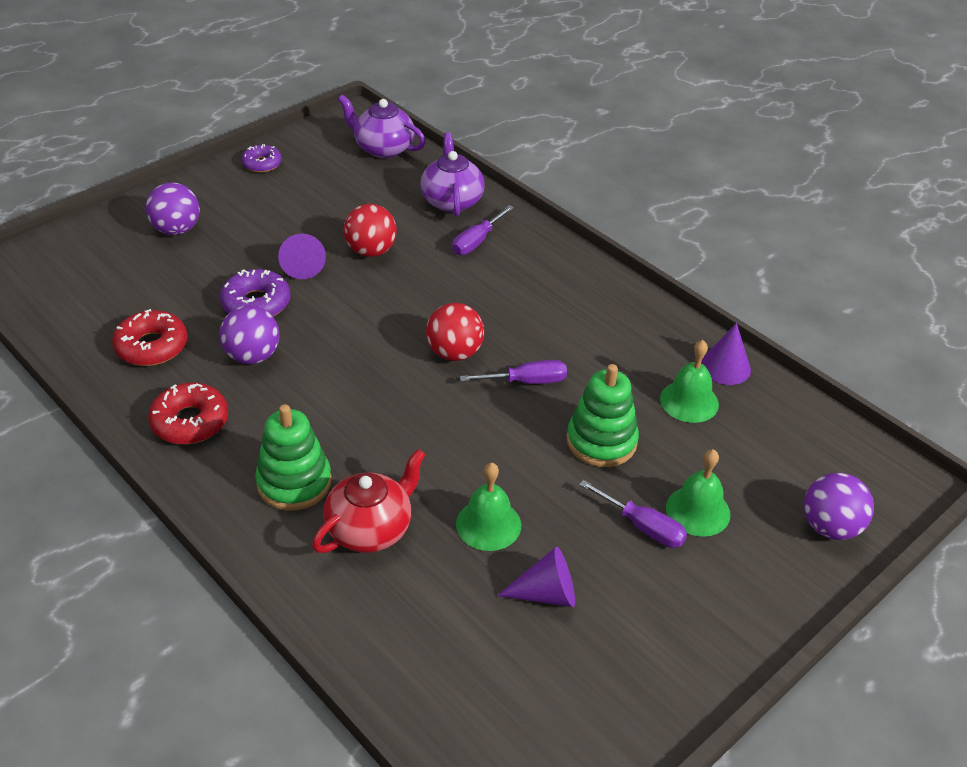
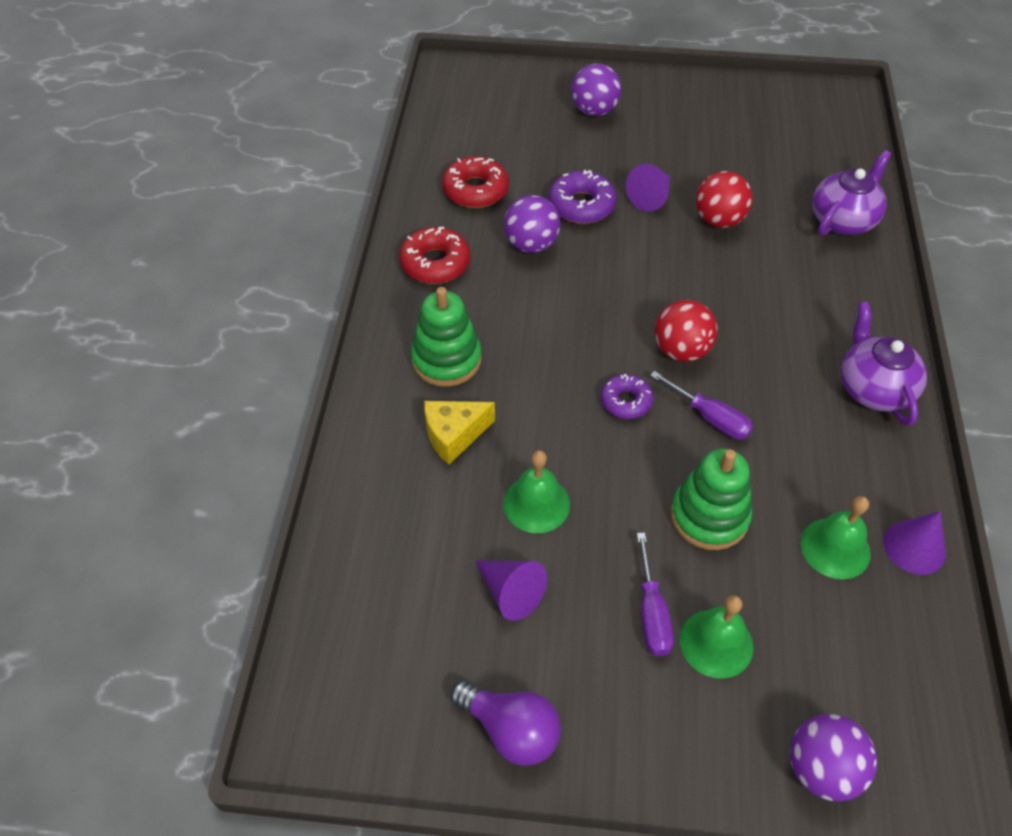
camera: 50 degrees right, 10 degrees up
purple donut [241,144,282,173] -> purple donut moved to [601,374,653,419]
red teapot [312,449,426,553] -> yellow cheese [424,401,495,464]
purple teapot [338,94,426,158] -> purple teapot moved to [841,302,927,426]
purple screwdriver [452,205,514,255] -> none
none -> purple light bulb [451,680,561,766]

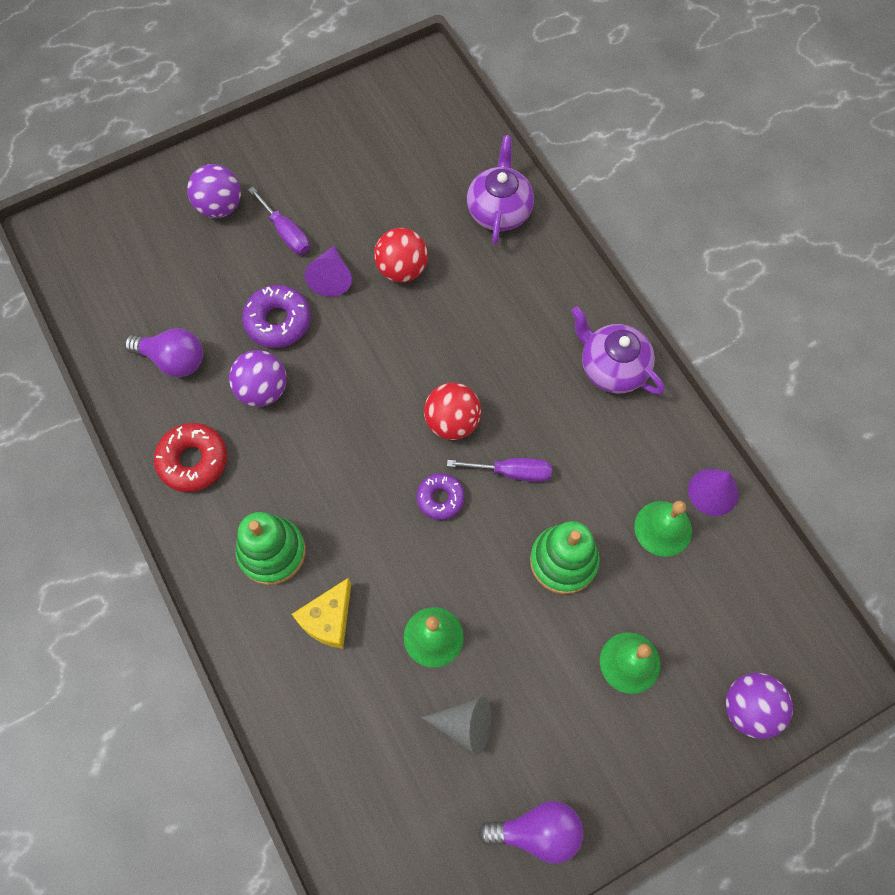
camera: 35 degrees left, 15 degrees up
red donut [442,156,509,208] -> purple light bulb [124,328,203,377]
purple cone [475,560,547,621] -> grey cone [421,697,491,755]
purple screwdriver [637,532,674,656] -> purple screwdriver moved to [248,186,310,255]

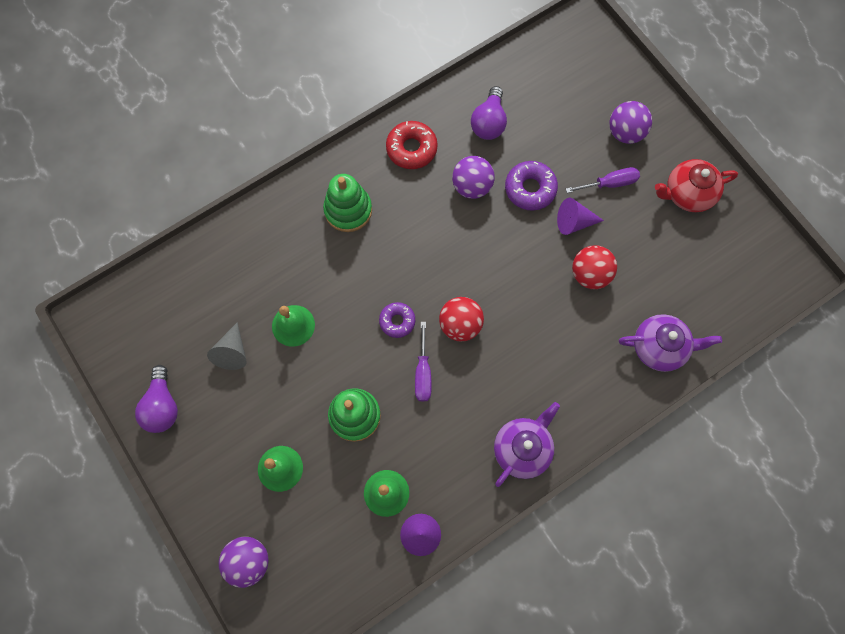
camera: 85 degrees right, 5 degrees up
purple screwdriver [248,186,310,255] -> purple screwdriver turned 150 degrees counterclockwise [566,167,640,193]
yellow cheese [292,578,351,649] -> none
none -> red teapot [655,159,738,212]

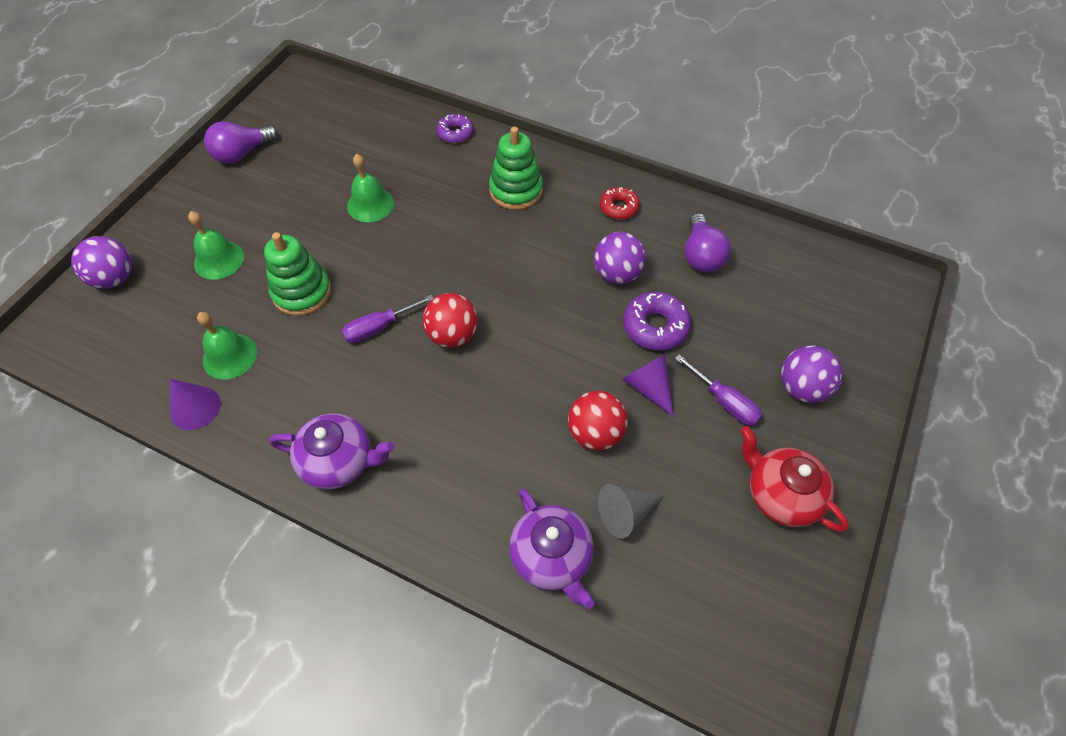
camera: 60 degrees right, 15 degrees down
grey cone [207,322,247,370] -> grey cone moved to [598,484,663,539]
purple donut [379,302,415,338] -> purple donut moved to [436,114,473,143]
red donut [386,121,438,169] -> red donut [600,187,640,220], size x0.66
purple light bulb [471,86,507,140] -> purple light bulb turned 75 degrees counterclockwise [685,213,731,272]

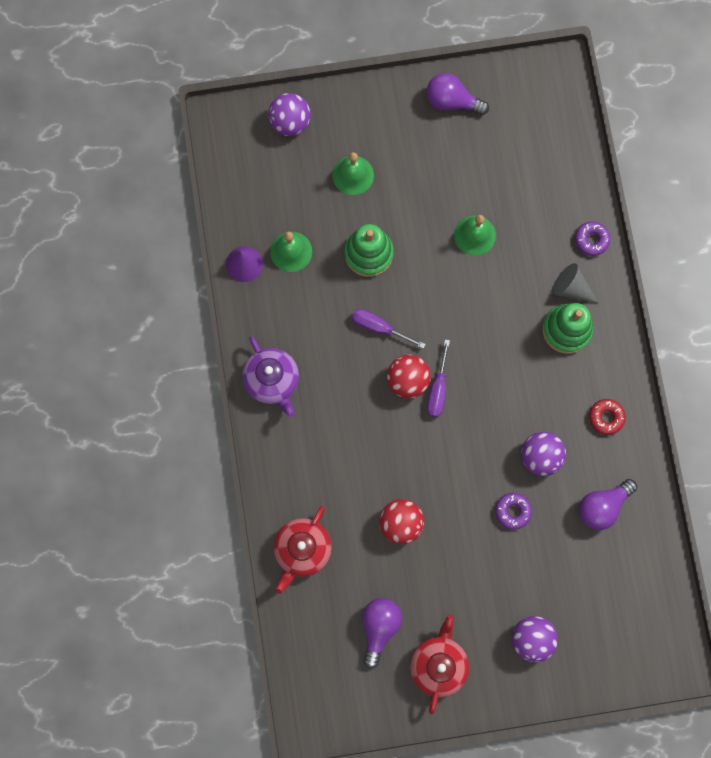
camera: 55 degrees right, 20 degrees up
purple teapot [509,488,594,609] -> red teapot [274,506,332,594]
grey cone [598,484,663,539] -> grey cone moved to [552,263,598,303]
purple cone [622,354,674,417] -> none
purple donut [623,292,691,350] -> purple donut [495,493,532,530], size x0.66
purple screwdriver [675,355,762,426] -> purple screwdriver moved to [427,339,450,417]
none -> purple light bulb [362,598,402,668]

